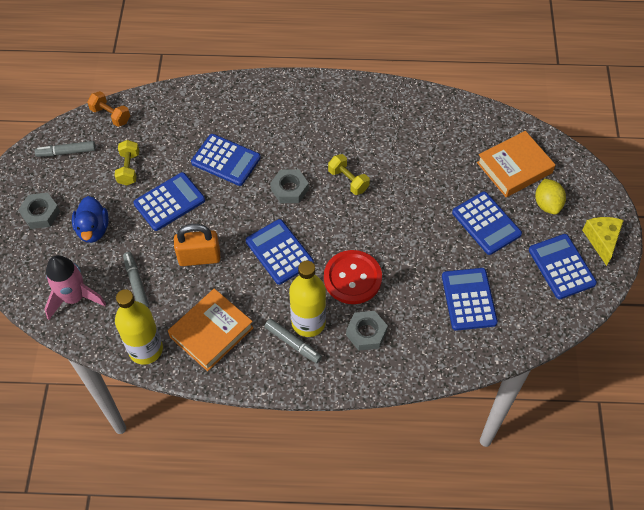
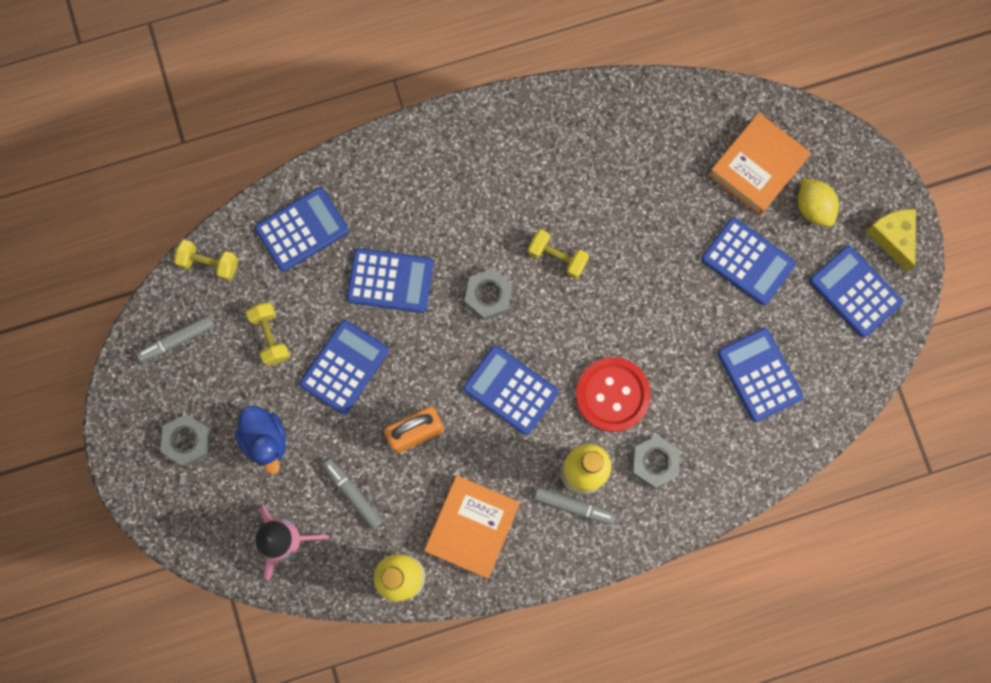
camera: 20 degrees left, 20 degrees up
orange dumbbell [87,91,130,127] -> yellow dumbbell [174,240,238,281]
none -> blue calculator [255,187,349,272]

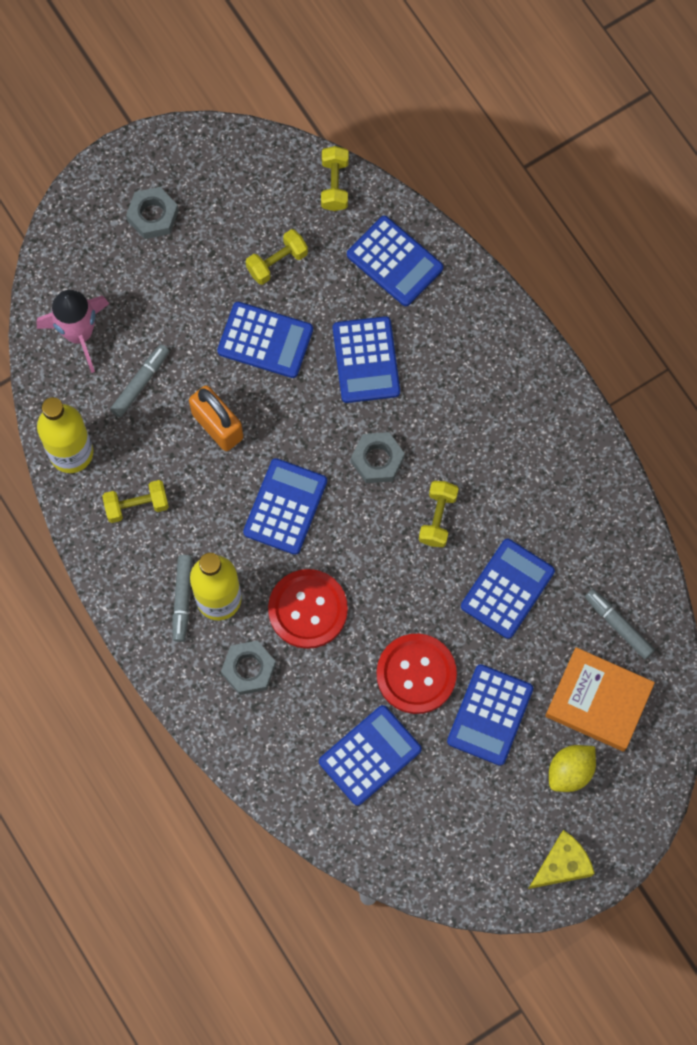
camera: 75 degrees right, 5 degrees down
grey marker [136,315,214,363] -> grey marker moved to [585,589,655,659]
blue duck [235,406,286,474] -> none
orange book [424,476,520,578] -> yellow dumbbell [102,480,169,523]
blue calculator [809,245,903,338] -> blue calculator moved to [461,539,555,639]
none -> red button [377,634,457,714]

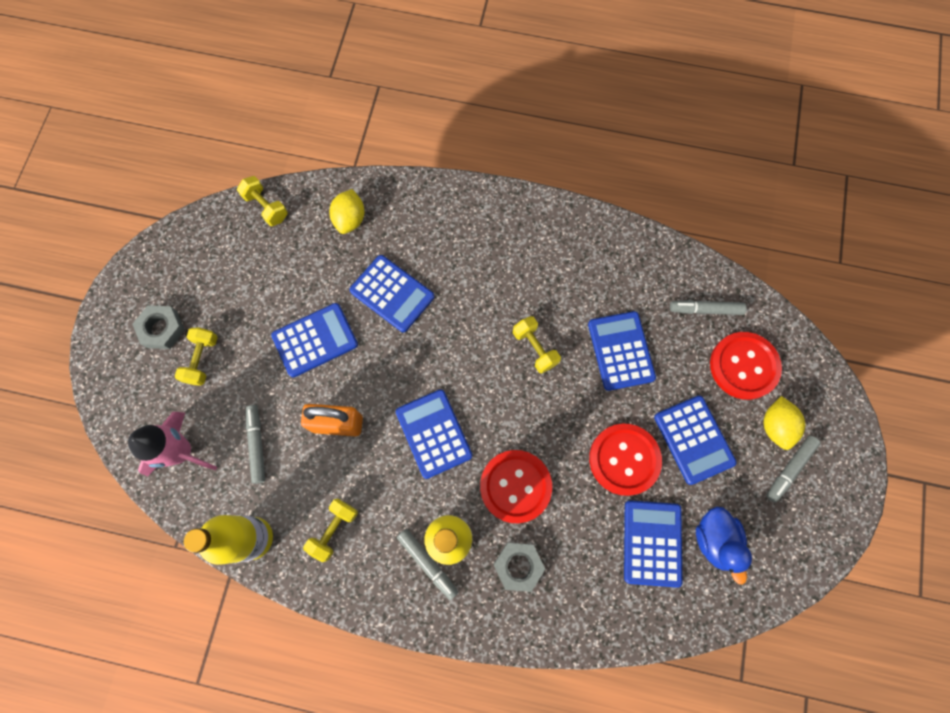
camera: 45 degrees left, 0 degrees up
yellow dumbbell [246,229,308,285] -> yellow dumbbell moved to [175,328,218,386]
blue calculator [347,216,443,306] -> yellow lemon [329,189,365,234]
grey nut [351,432,405,483] -> none
yellow cheese [528,830,595,889] -> none
orange book [545,647,655,752] -> red button [710,332,782,400]
none -> blue duck [696,507,752,585]
none -> grey marker [766,435,821,502]

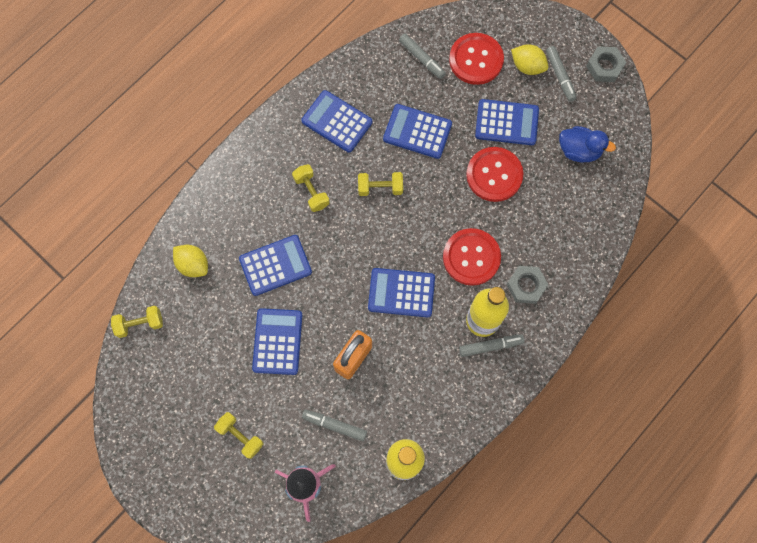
camera: 60 degrees left, 0 degrees up
grey nut [132,305,185,349] -> grey nut moved to [586,46,626,82]
yellow dumbbell [303,499,358,562] -> yellow dumbbell moved to [292,164,330,212]
blue calculator [624,500,682,588] -> blue calculator moved to [301,90,372,153]
grey marker [670,300,747,315] -> grey marker turned 75 degrees counterclockwise [399,33,446,79]

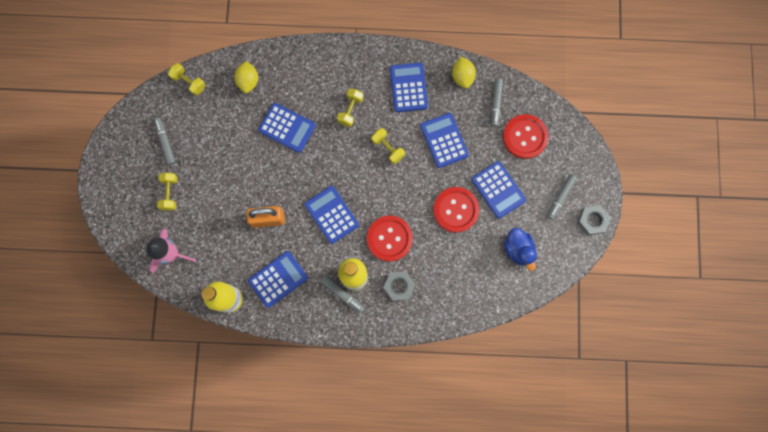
camera: 50 degrees right, 5 degrees up
blue calculator [252,308,302,375] -> blue calculator moved to [248,251,308,308]
grey marker [302,410,367,442] -> grey marker moved to [154,118,176,165]
yellow lemon [511,44,548,75] -> yellow lemon moved to [452,57,476,88]

